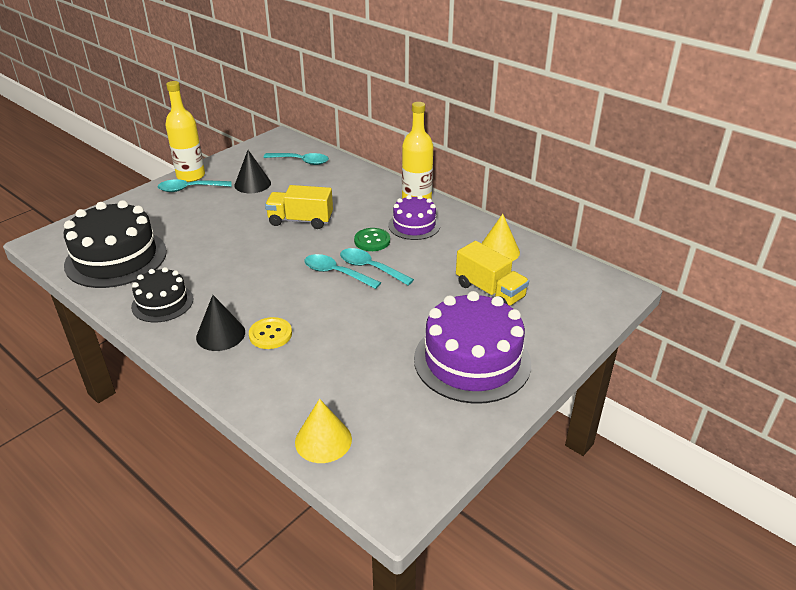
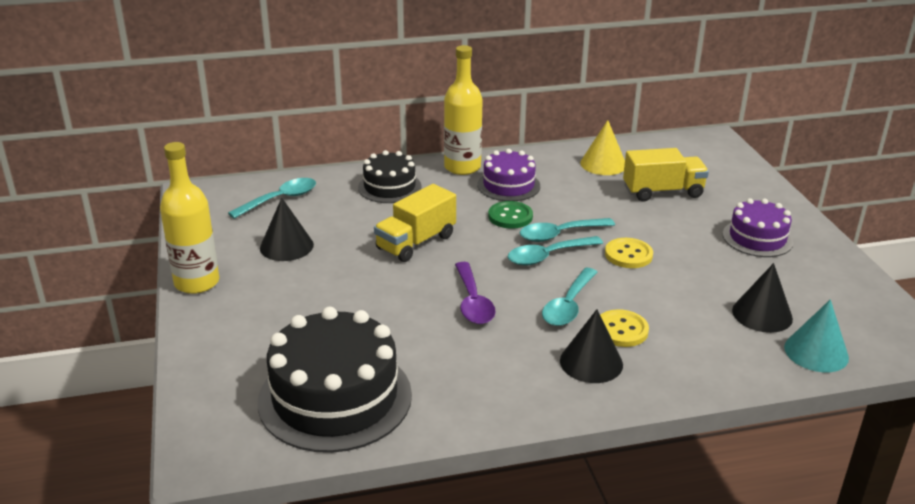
camera: 55 degrees left, 5 degrees down
black cake [131,267,193,322] -> black cake moved to [358,150,422,203]
turquoise spoon [158,179,232,192] -> turquoise spoon moved to [542,268,598,326]
yellow cone [295,399,352,463] -> turquoise cone [784,299,849,372]
purple cake [414,291,531,404] -> purple cake [723,198,794,257], size x0.57
none -> purple spoon [455,262,496,324]
none -> yellow button [605,238,653,268]
none -> black cone [732,263,793,333]

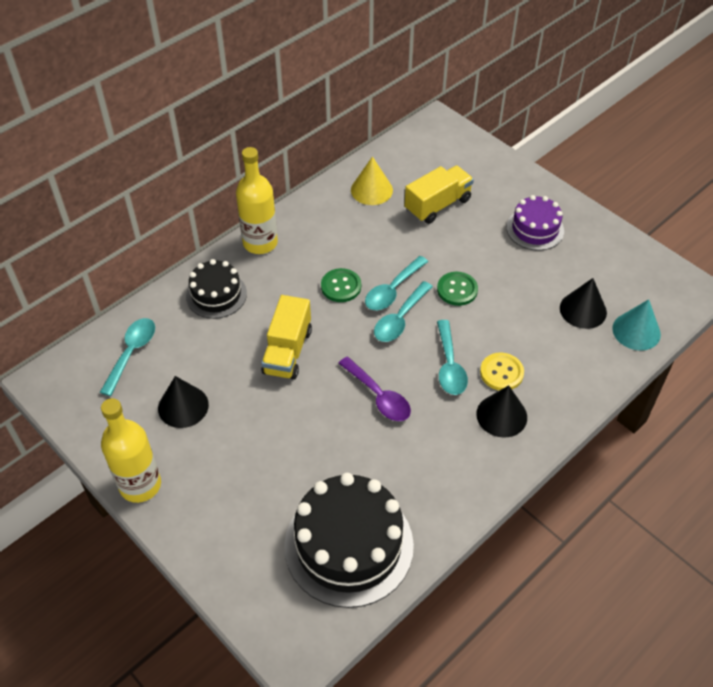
camera: 30 degrees left, 20 degrees up
purple cake [477,149,540,201] -> none
yellow button [605,238,653,268] -> green button [437,272,478,306]

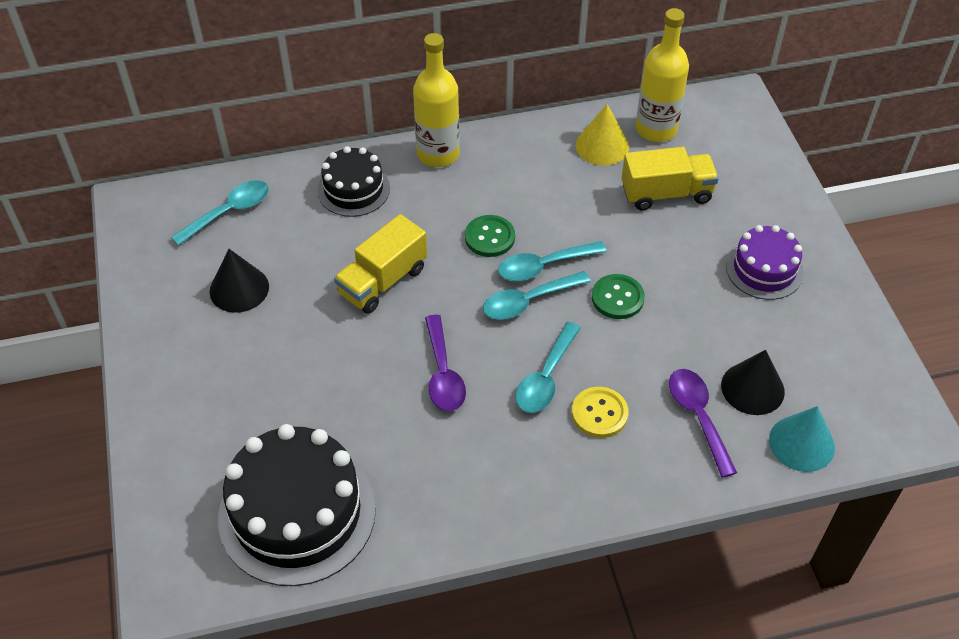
camera: 30 degrees right, 0 degrees up
yellow bottle [101,398,161,503] -> yellow bottle moved to [636,8,689,142]
black cone [476,385,527,438] -> none
none -> purple spoon [669,369,737,478]

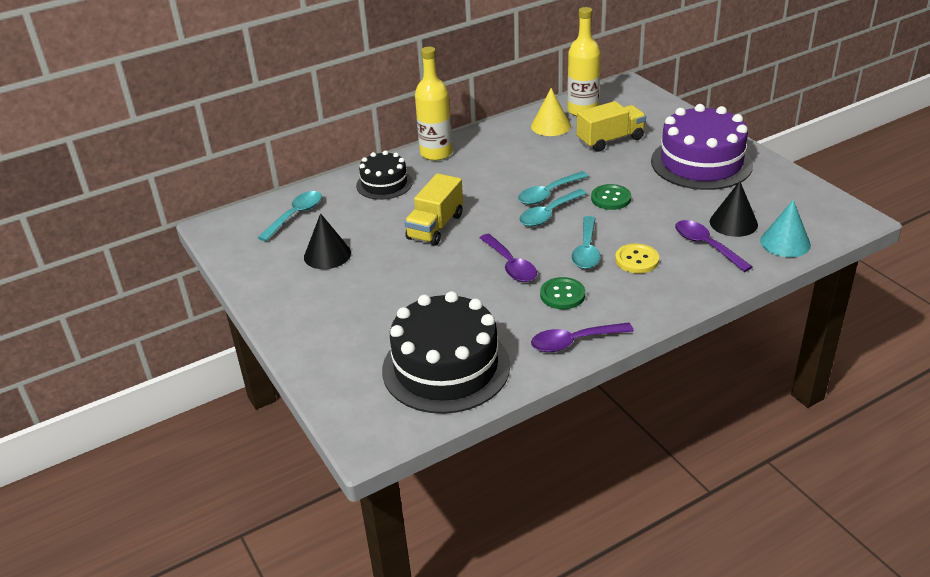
camera: 15 degrees left, 15 degrees down
green button [465,215,515,257] -> green button moved to [540,277,585,309]
purple cake [726,225,804,300] -> purple cake [651,104,753,190], size x1.76
none -> purple spoon [531,322,634,352]

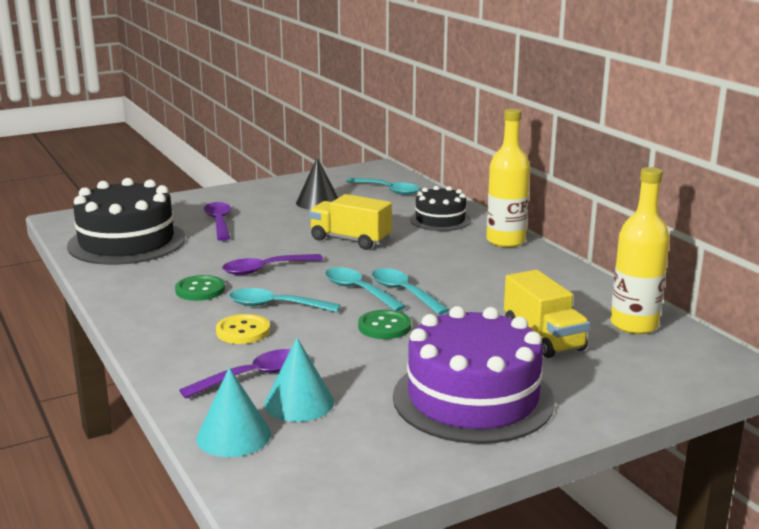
camera: 90 degrees right, 15 degrees down
yellow cone [531,88,571,136] -> none
purple spoon [531,322,634,352] -> purple spoon moved to [204,202,231,241]
black cone [710,181,758,237] -> turquoise cone [264,338,334,422]

